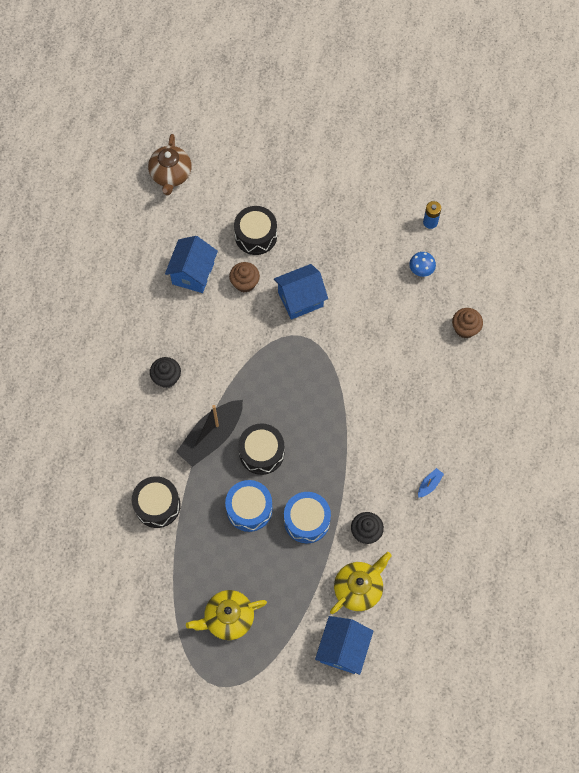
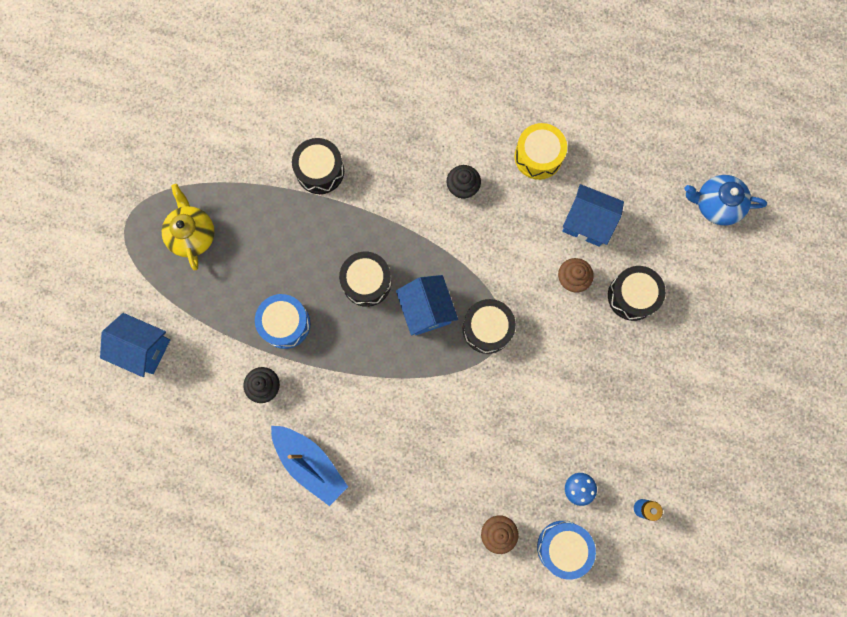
camera: 95 degrees right, 10 degrees up
brown teapot [148,134,192,195] -> blue teapot [684,175,767,225]
black boat [176,400,243,467] -> none
blue drum [225,480,273,532] -> blue drum moved to [537,521,596,580]
blue house [274,264,328,320] -> blue house moved to [396,275,458,335]
yellow teapot [330,552,392,614] -> none
blue boat [418,468,444,498] -> blue boat [271,426,348,506], size x2.38
none -> black drum [463,299,516,354]
none -> yellow drum [515,123,567,180]

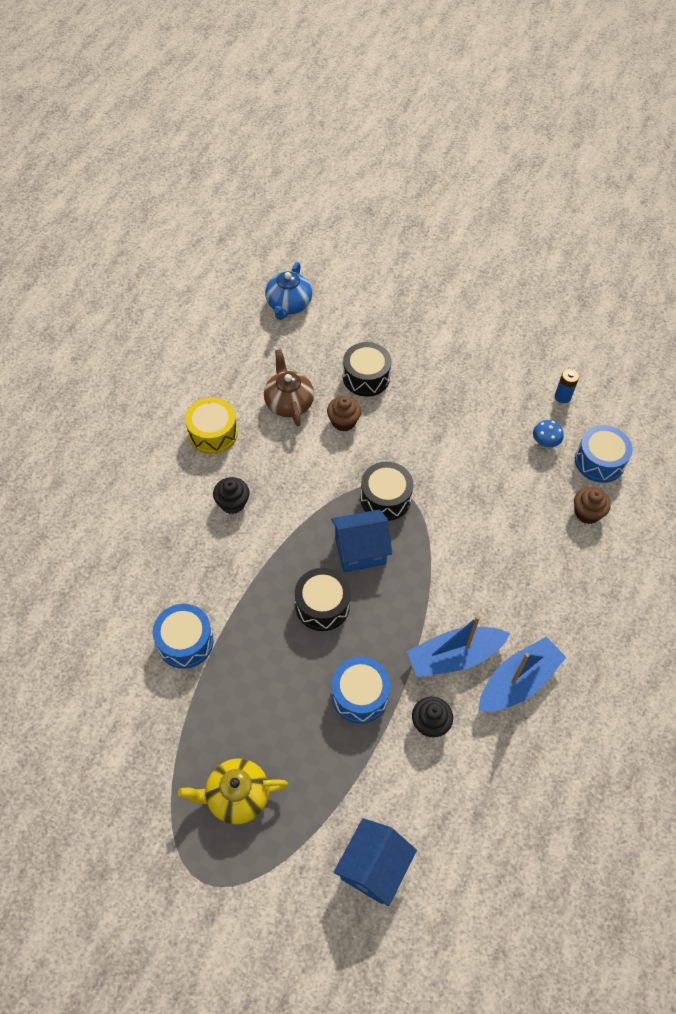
camera: 85 degrees left, 20 degrees down
black drum [292,138,344,194] -> blue drum [153,604,213,669]
blue house [562,184,624,247] -> brown teapot [264,349,314,426]
none -> blue boat [407,616,510,677]

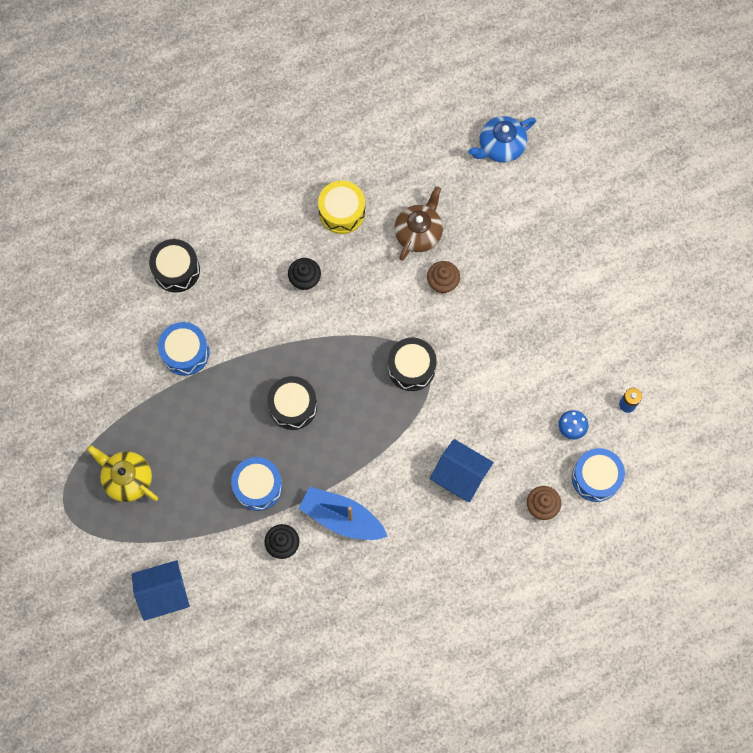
camera: 45 degrees right, 15 degrees up
blue house [331,510,392,572] -> blue house moved to [430,439,494,502]
black drum [343,342,392,397] -> black drum moved to [149,239,200,293]
blue boat [479,637,567,712] -> none

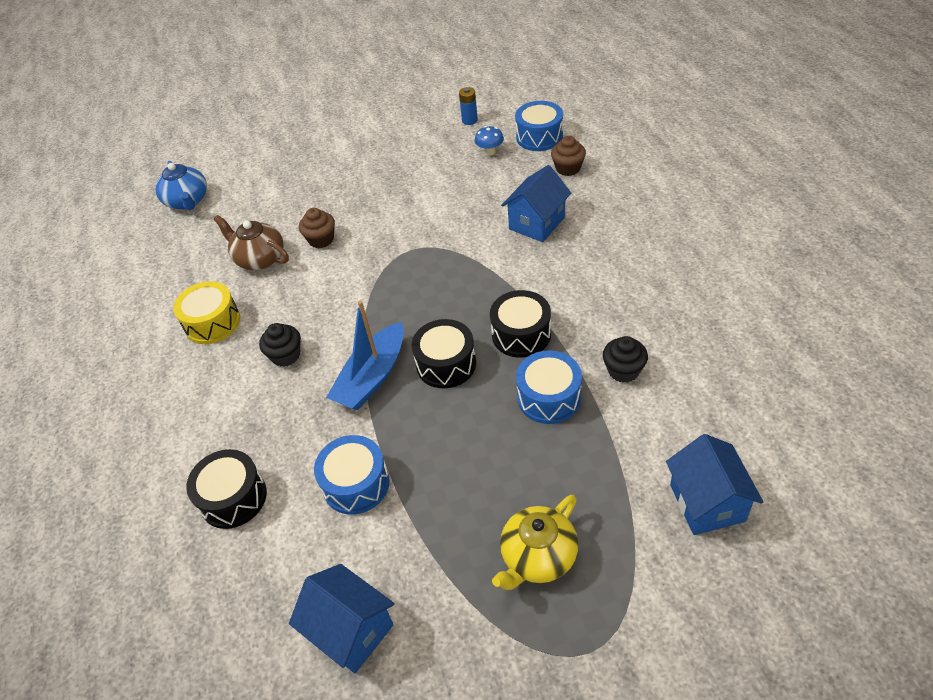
camera: 80 degrees left, 25 degrees down
blue boat [299,487,388,540] -> blue boat moved to [326,301,404,410]
black drum [388,338,437,391] -> black drum moved to [490,290,551,358]
none -> blue house [289,564,395,673]

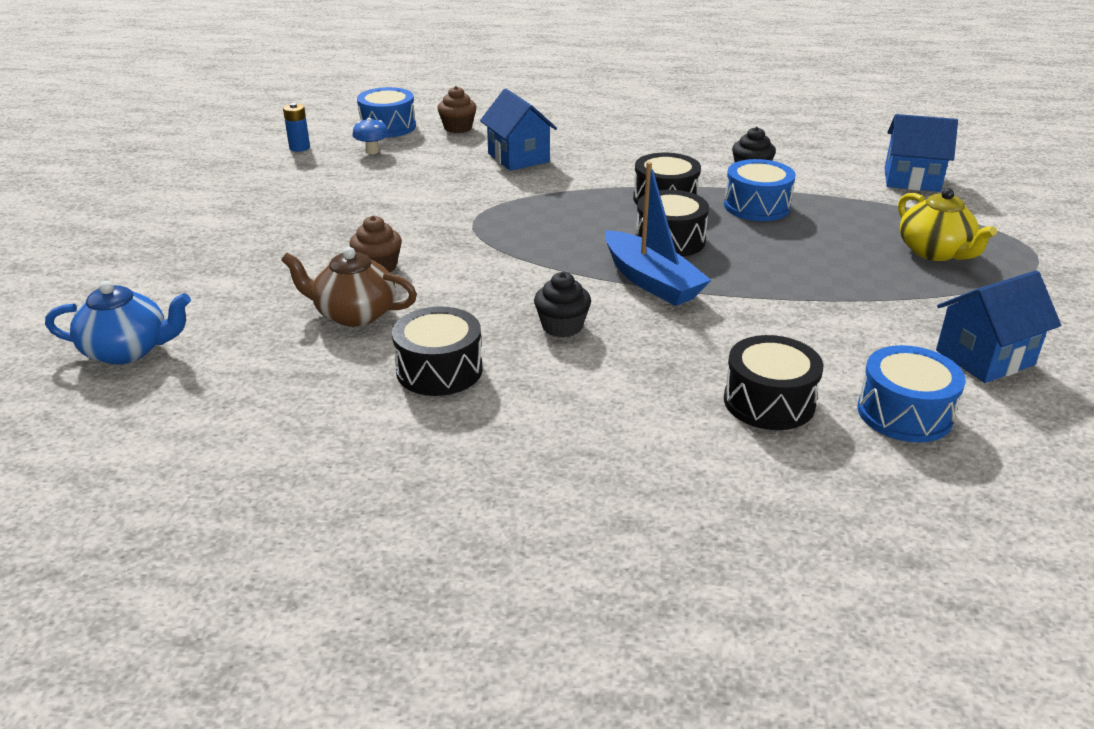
camera: 70 degrees left, 15 degrees down
yellow drum [173,281,240,344] -> black drum [392,306,483,396]
brown teapot [214,215,289,270] -> brown teapot turned 45 degrees clockwise [281,247,417,327]
blue drum [314,435,390,515] -> blue drum moved to [857,345,966,443]

